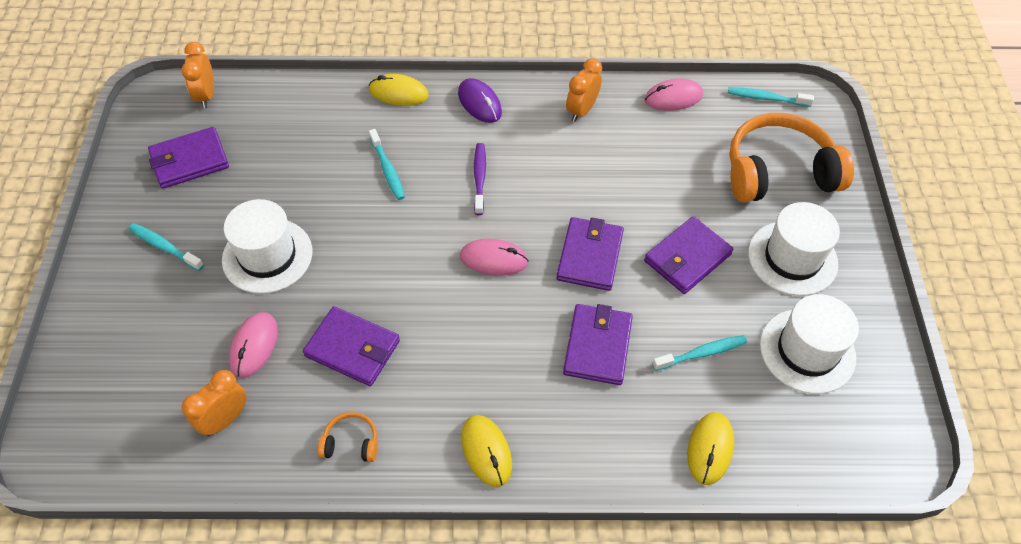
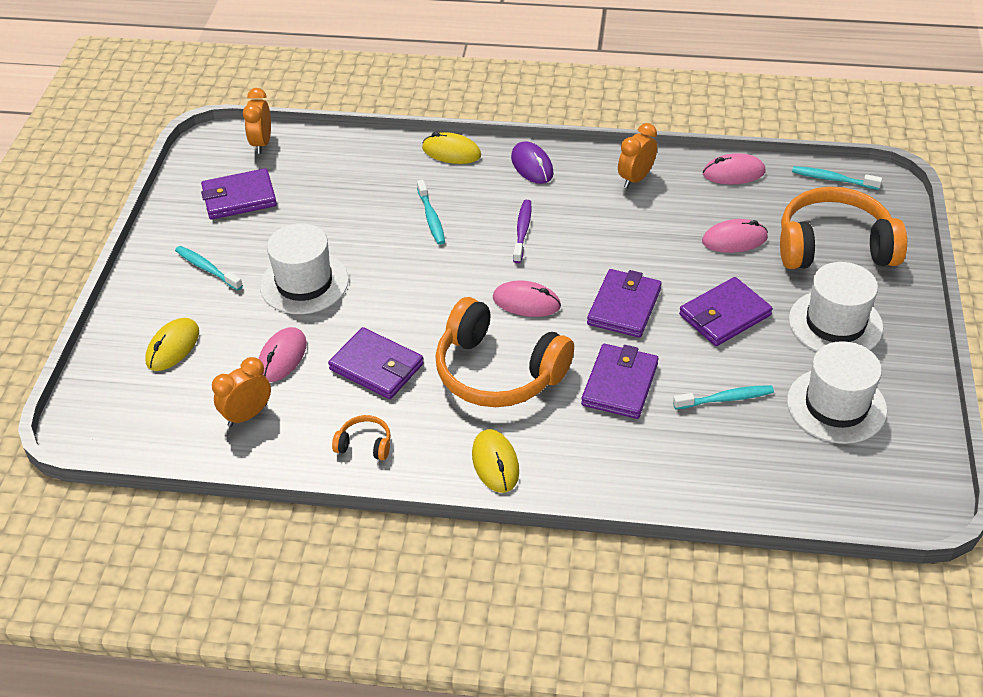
camera: 10 degrees right, 10 degrees down
yellow mouse [687,412,734,485] -> yellow mouse moved to [145,318,199,371]
none -> orange headphones [435,297,574,407]
none -> pink mouse [702,219,768,253]

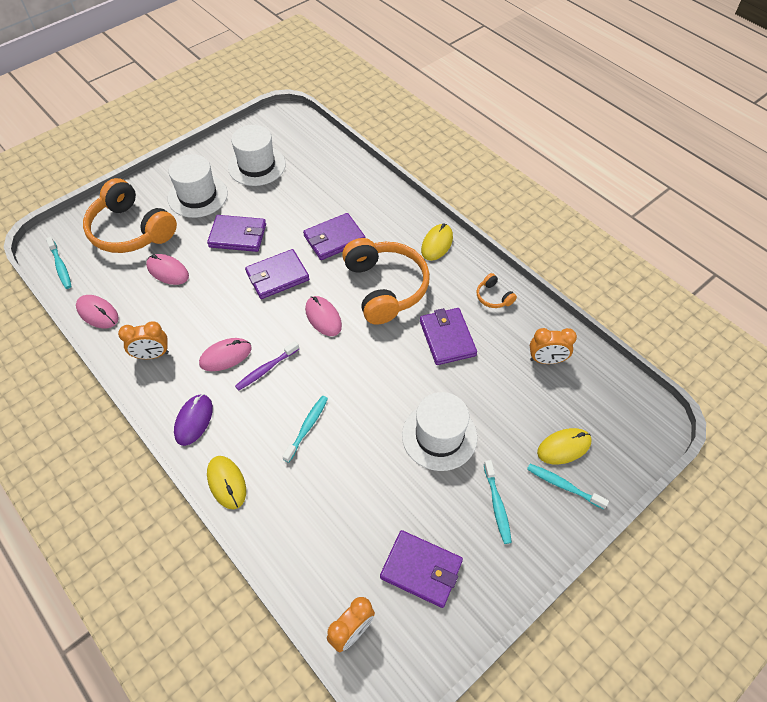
camera: 140 degrees left, 10 degrees up
pink mouse [258,327,307,382] -> pink mouse moved to [199,338,252,371]
turquoise toothbrush [673,385,774,410] -> turquoise toothbrush moved to [527,464,609,509]

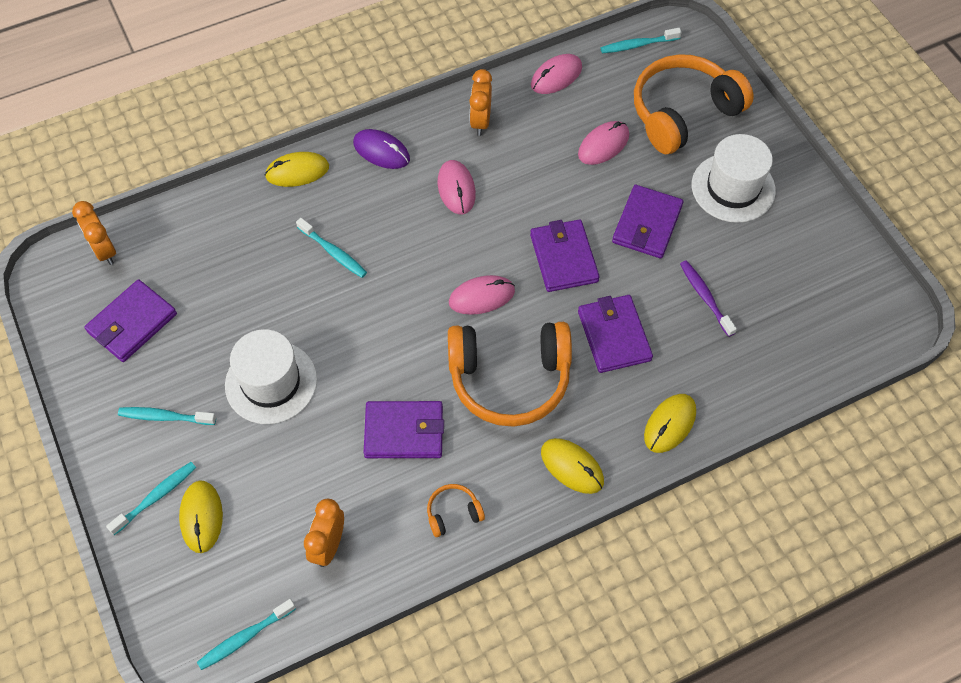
camera: 105 degrees right, 5 degrees up
white hat [228,125,286,186] -> none
purple toothbrush [235,341,299,390] -> purple toothbrush moved to [680,260,737,337]
none -> turquoise toothbrush [197,599,296,670]
none -> yellow mouse [644,394,696,453]

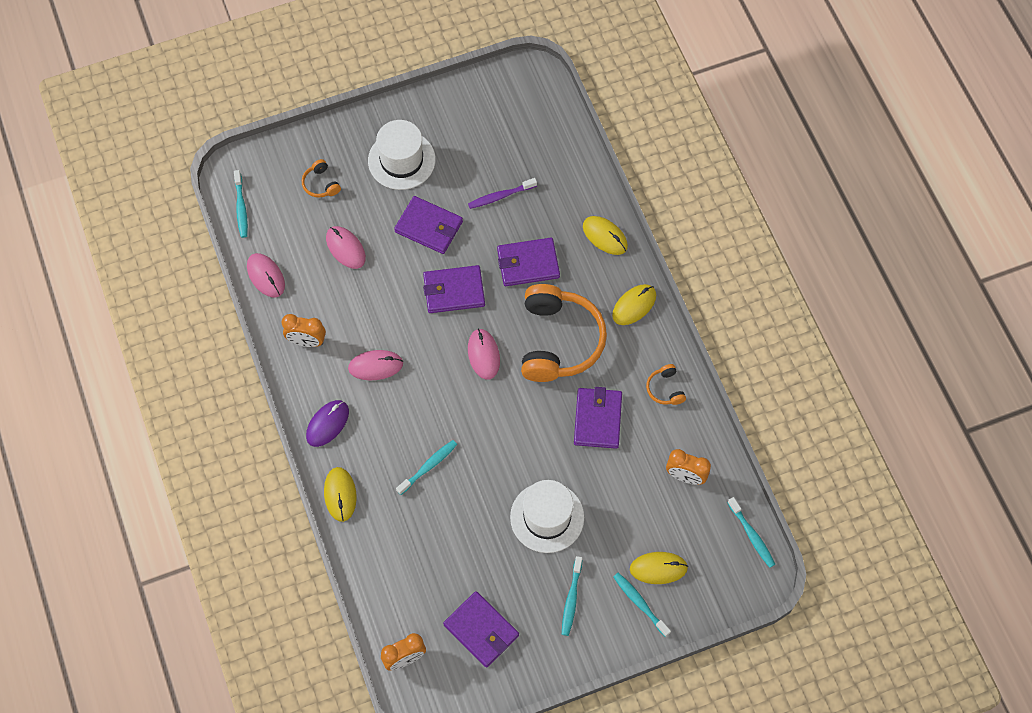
camera: 85 degrees left, 5 degrees up
orange headphones [634,54,754,154] -> orange headphones [302,159,341,198], size x0.42

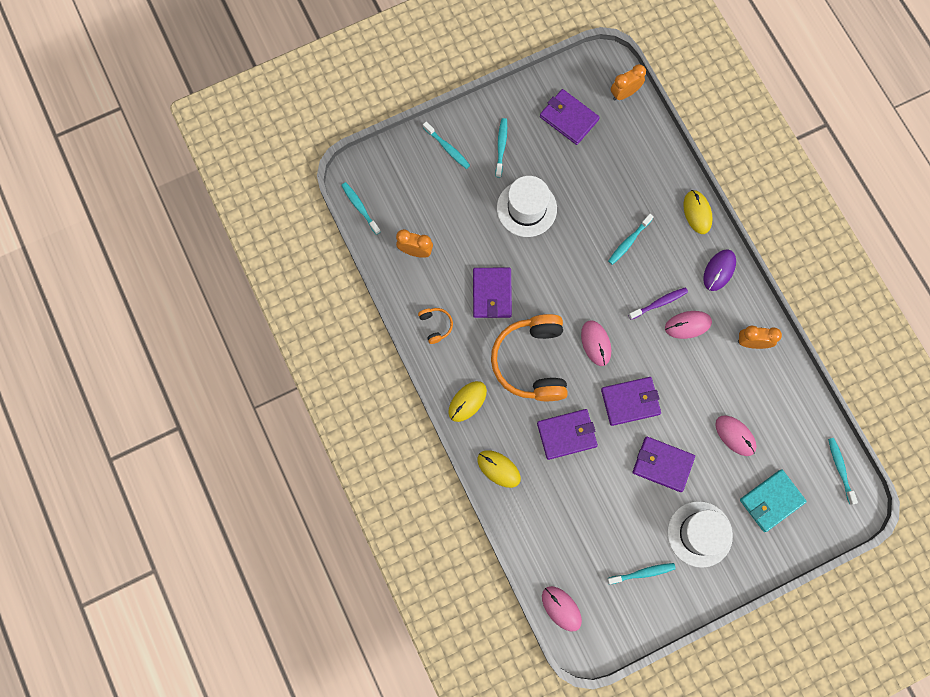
camera: 175 degrees right, 10 degrees up
pink mouse [247,253,285,297] -> pink mouse moved to [542,586,582,631]
orange headphones [302,159,341,198] -> turquoise wallet [740,469,807,532]
purple toothbrush [468,178,537,209] -> purple toothbrush moved to [628,287,688,320]
yellow mouse [630,552,688,584] -> none
none -> turquoise toothbrush [607,563,676,584]

